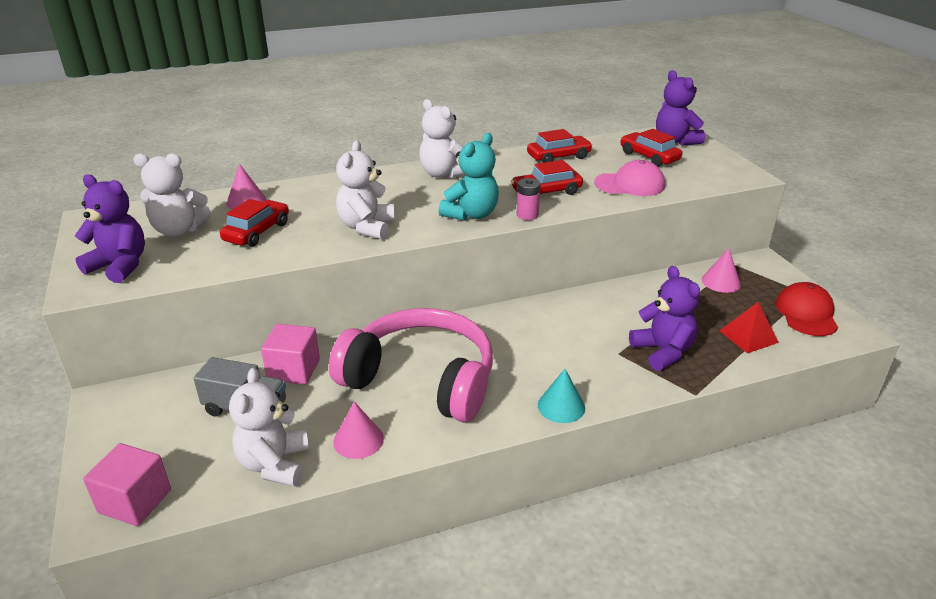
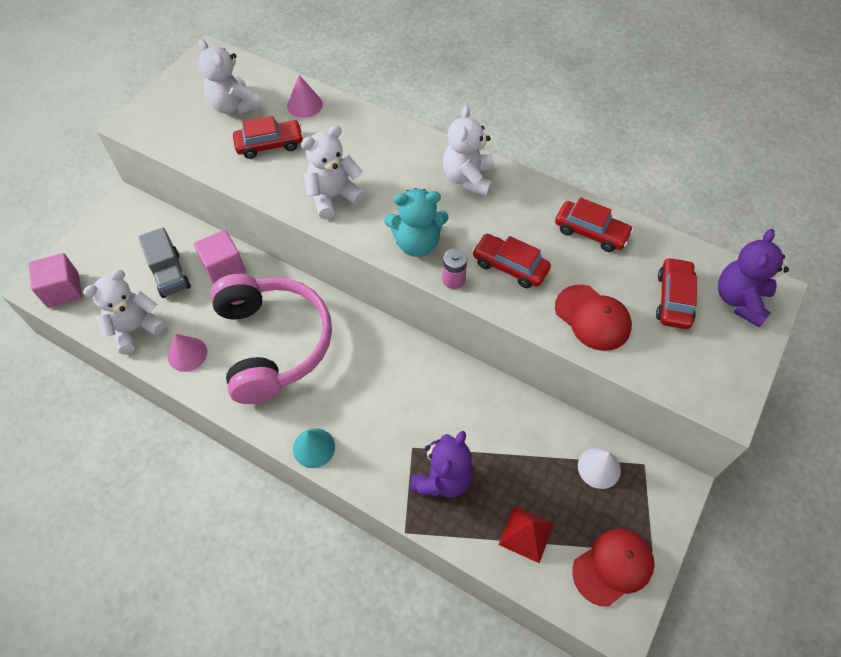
camera: 50 degrees right, 25 degrees up
purple teddy bear [75,175,145,283] -> none
pink cap [594,160,665,196] -> red cap [555,285,632,351]
pink cone [702,248,741,293] -> white cone [578,448,621,489]

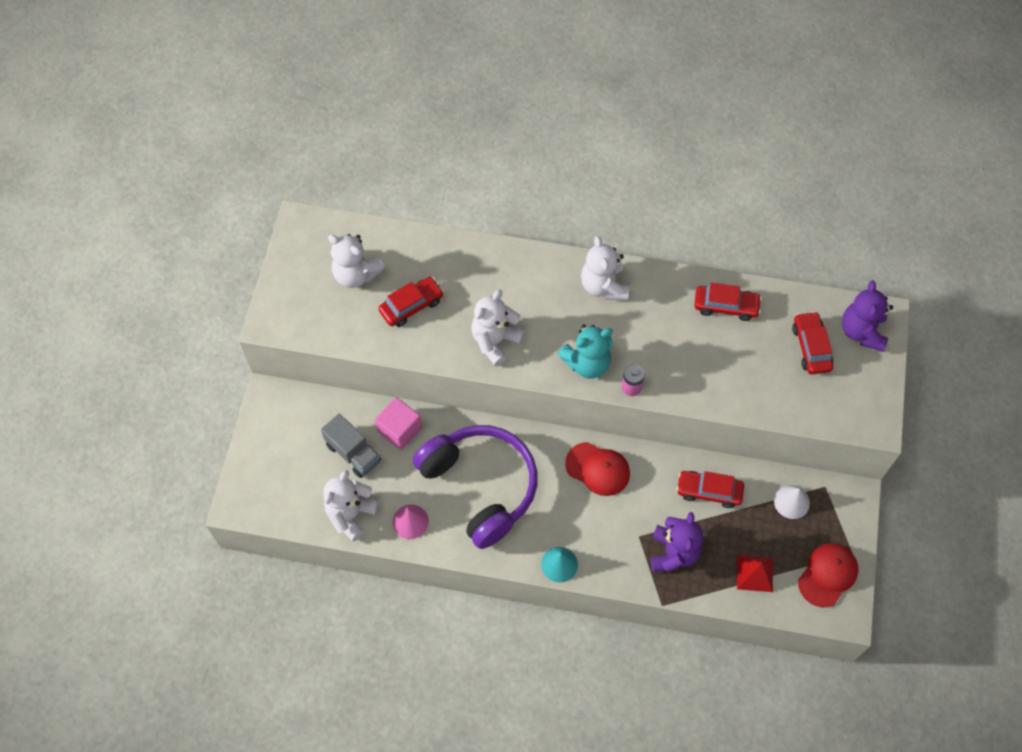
camera: 20 degrees left, 5 degrees up
pink cube [29,253,82,308] -> none
pink headphones [210,274,332,404] -> purple headphones [413,425,538,549]
pink cone [287,75,323,118] -> none
red car [472,234,551,288] -> red car moved to [677,471,744,508]
red cap [555,285,632,351] -> red cap moved to [565,442,630,496]

